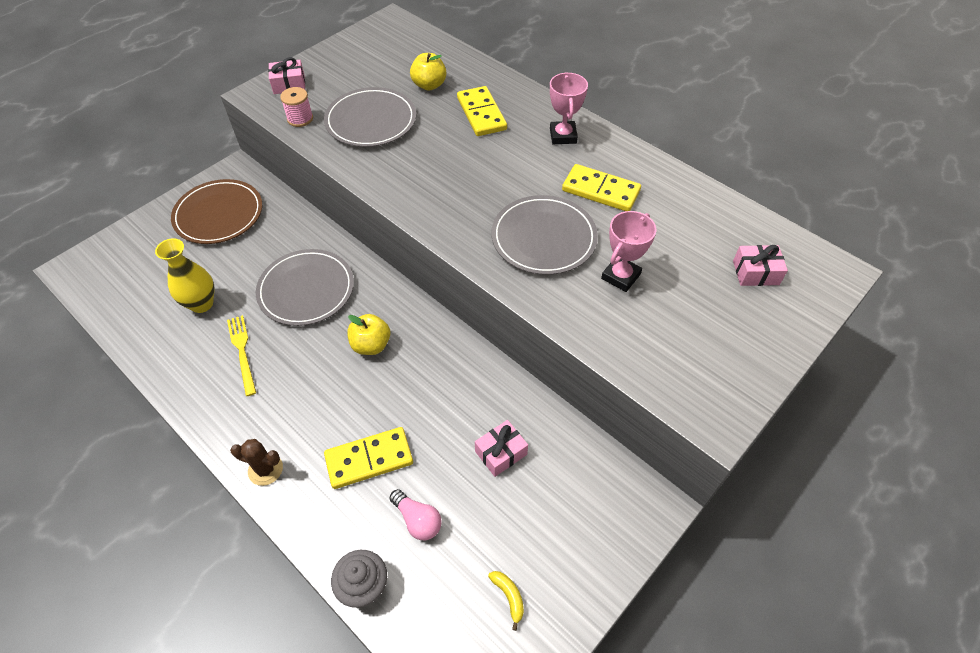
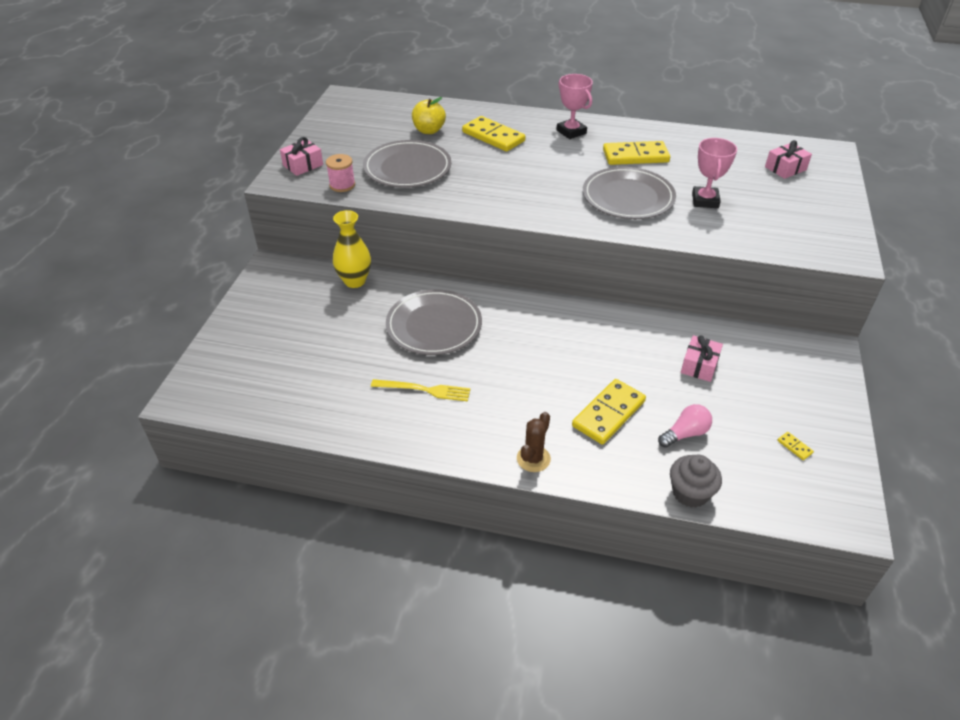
camera: 30 degrees left, 10 degrees down
yellow vase [155,238,214,313] -> yellow vase moved to [333,210,371,288]
brown plate [171,179,262,244] -> none
yellow fork [227,315,256,396] -> yellow fork turned 150 degrees clockwise [371,379,470,401]
brown cactus [230,439,283,486] -> brown cactus turned 45 degrees counterclockwise [517,412,551,472]
yellow apple [347,314,390,355] -> none
pink light bulb [390,489,442,540] -> pink light bulb turned 45 degrees counterclockwise [658,404,712,448]
yellow banana [488,571,524,631] -> yellow domino [777,432,814,460]

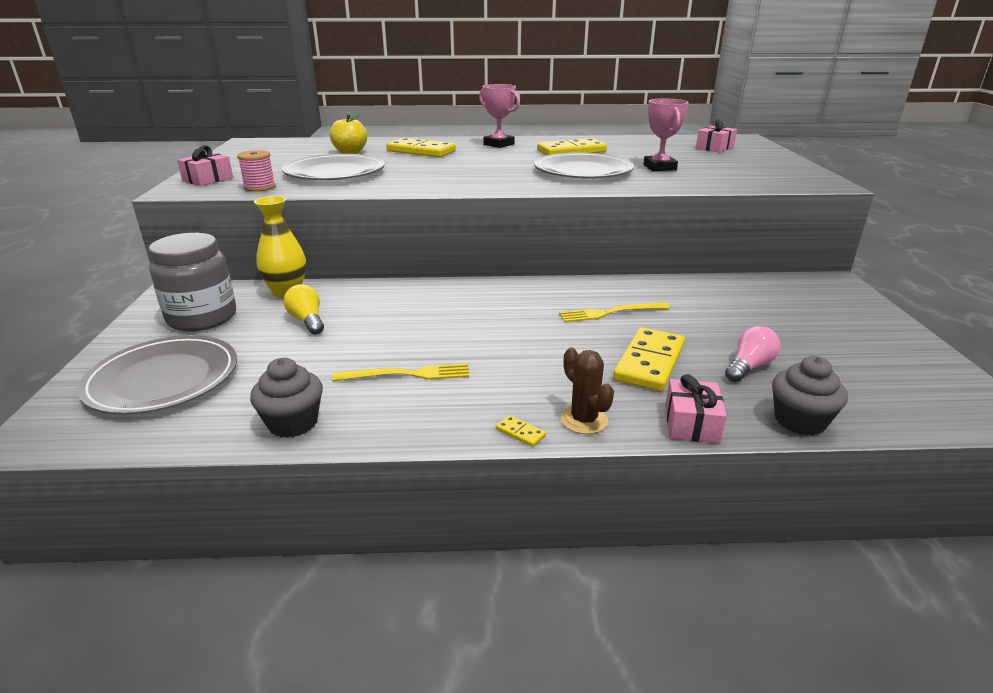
camera: 15 degrees left, 15 degrees down
grey plate [386,289,482,355] -> grey plate moved to [77,335,237,415]
brown cactus [517,412,551,472] -> brown cactus turned 45 degrees counterclockwise [560,347,614,434]
pink gift [681,335,723,382] -> pink gift moved to [665,374,727,443]
yellow domino [777,432,814,460] -> yellow domino moved to [496,415,546,447]
none -> grey jar [148,233,236,331]
none -> grey cupcake [250,358,323,438]
none -> yellow light bulb [284,284,324,335]
none -> yellow fork [559,302,670,322]

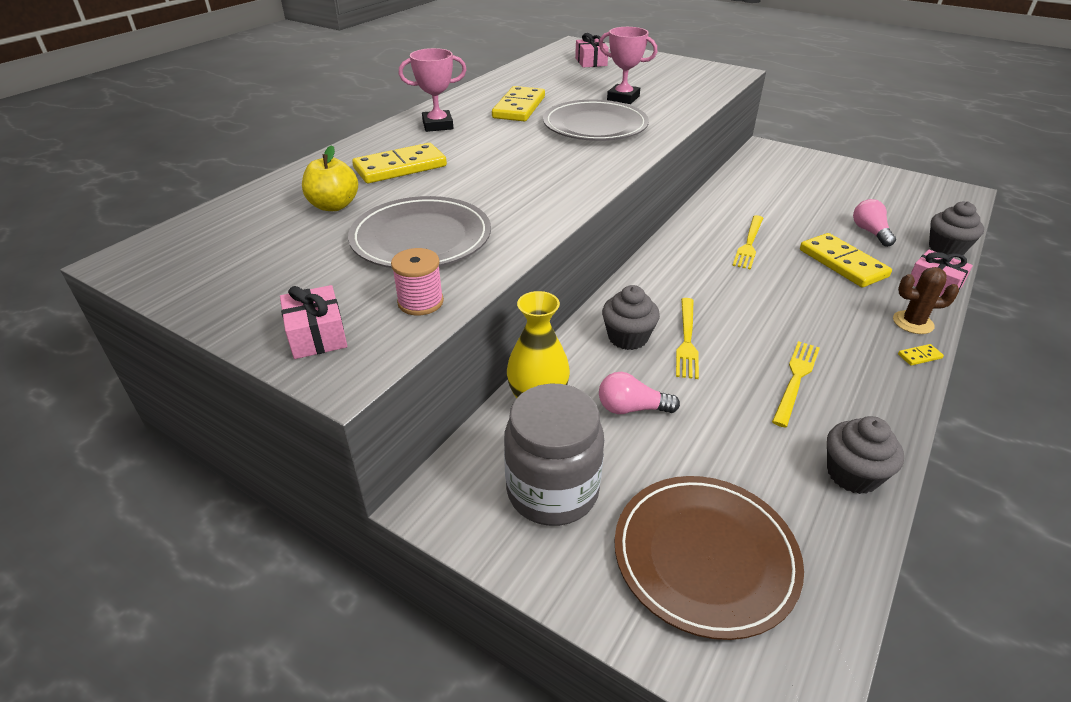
camera: 55 degrees left, 10 degrees up
grey plate [77,335,237,415] -> brown plate [615,476,804,640]
yellow light bulb [284,284,324,335] -> pink light bulb [599,372,680,414]
none -> grey cupcake [602,285,660,350]
none -> yellow fork [676,298,699,379]

